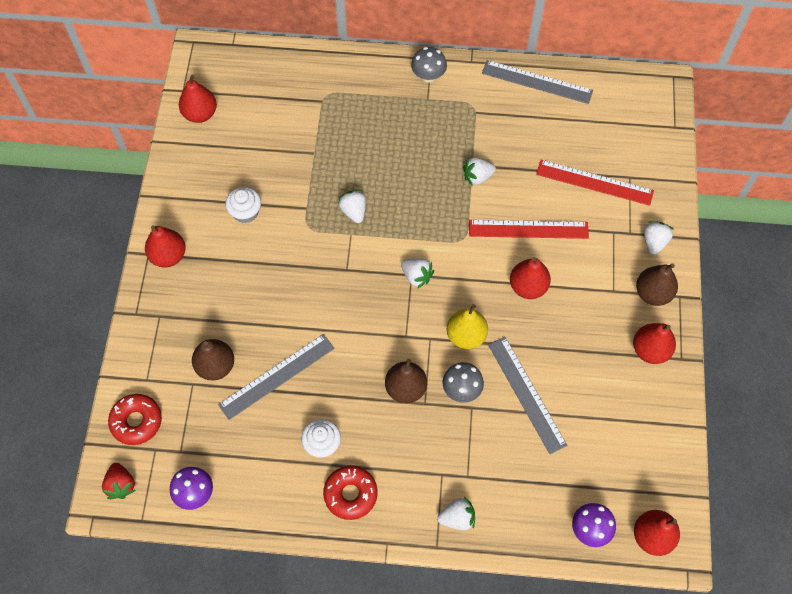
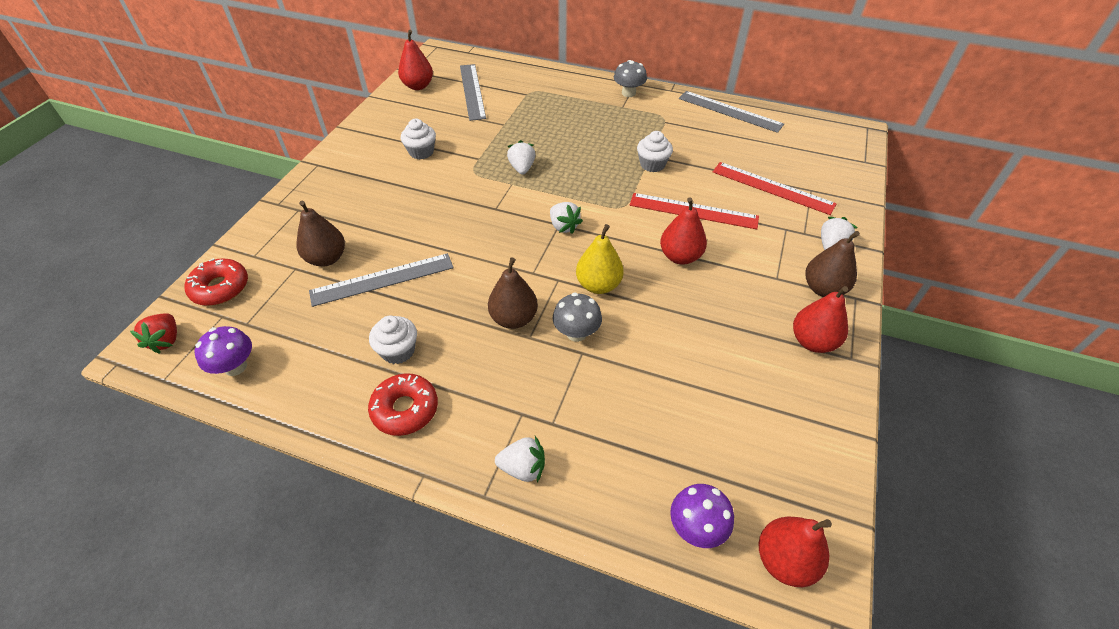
camera: 15 degrees right, 15 degrees down
red pear [145,225,186,268] -> none
white strawberry [463,157,496,187] -> white cupcake [637,131,673,172]
grey ruler [488,337,567,454] -> grey ruler moved to [460,64,486,121]

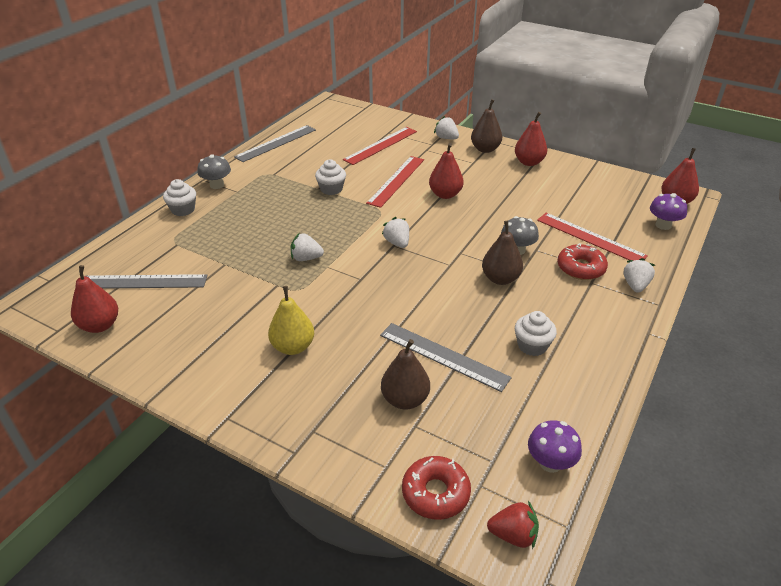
camera: 80 degrees left, 10 degrees down
grey ruler [309,253,453,307] -> grey ruler turned 45 degrees counterclockwise [380,323,512,392]
red donut [368,373,438,436] -> red donut moved to [557,243,608,280]
white cupcake [401,119,436,160] -> white cupcake moved to [163,179,196,216]
white strawberry [550,202,583,234] -> white strawberry turned 90 degrees counterclockwise [382,217,409,248]
yellow pear [576,224,624,294] -> yellow pear moved to [268,286,314,355]
none -> red ruler [537,213,648,260]

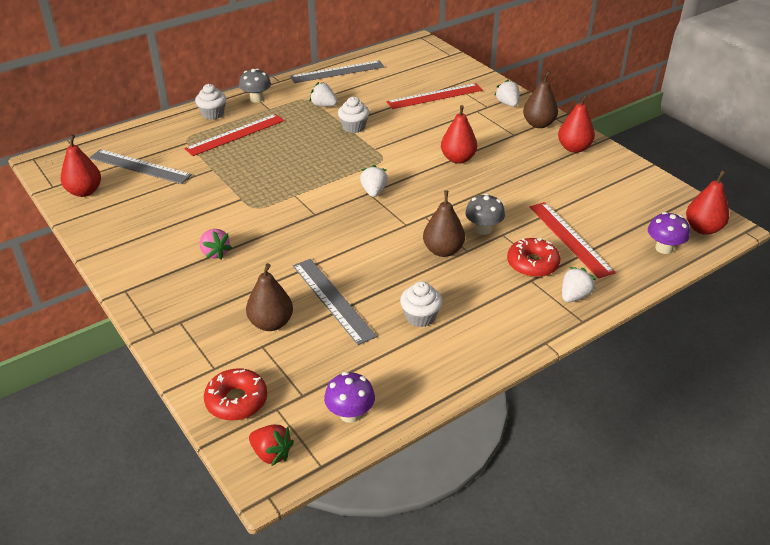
camera: 25 degrees right, 0 degrees up
yellow pear [268,286,314,355] -> pink strawberry [200,229,232,260]
white strawberry [291,233,324,261] -> white strawberry moved to [310,82,338,107]
red ruler [366,156,424,208] -> red ruler moved to [184,114,284,156]

